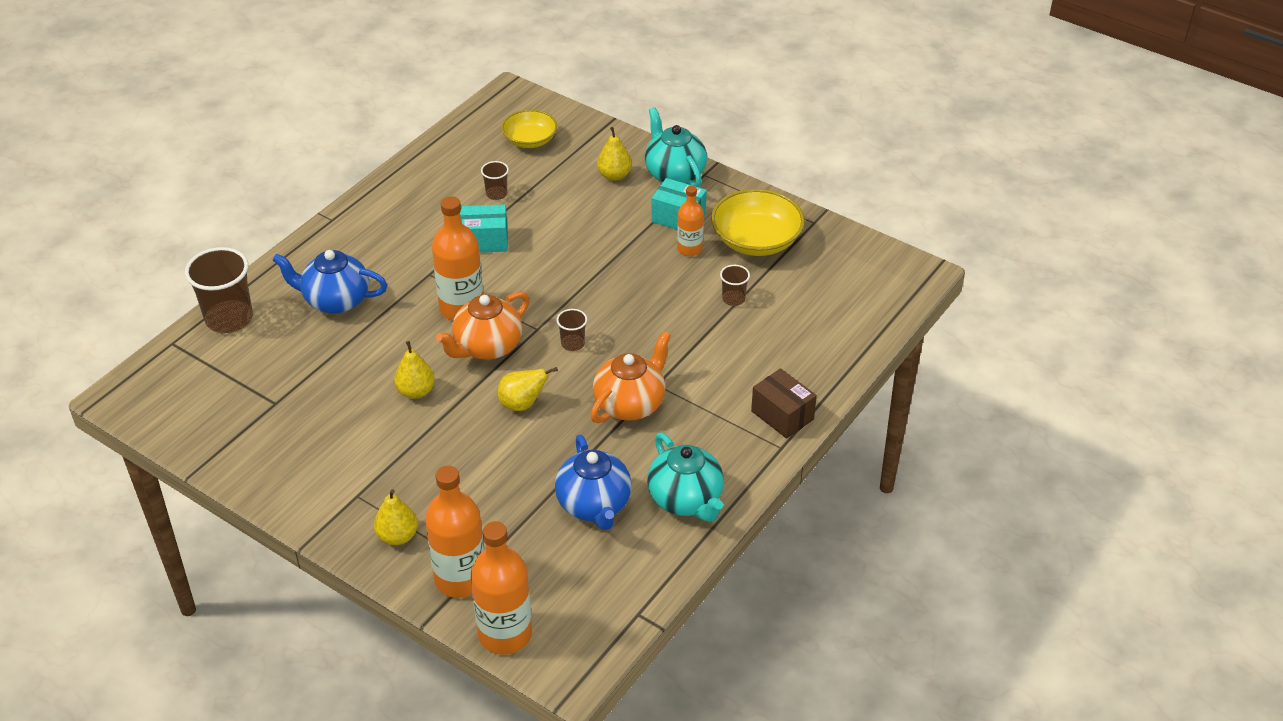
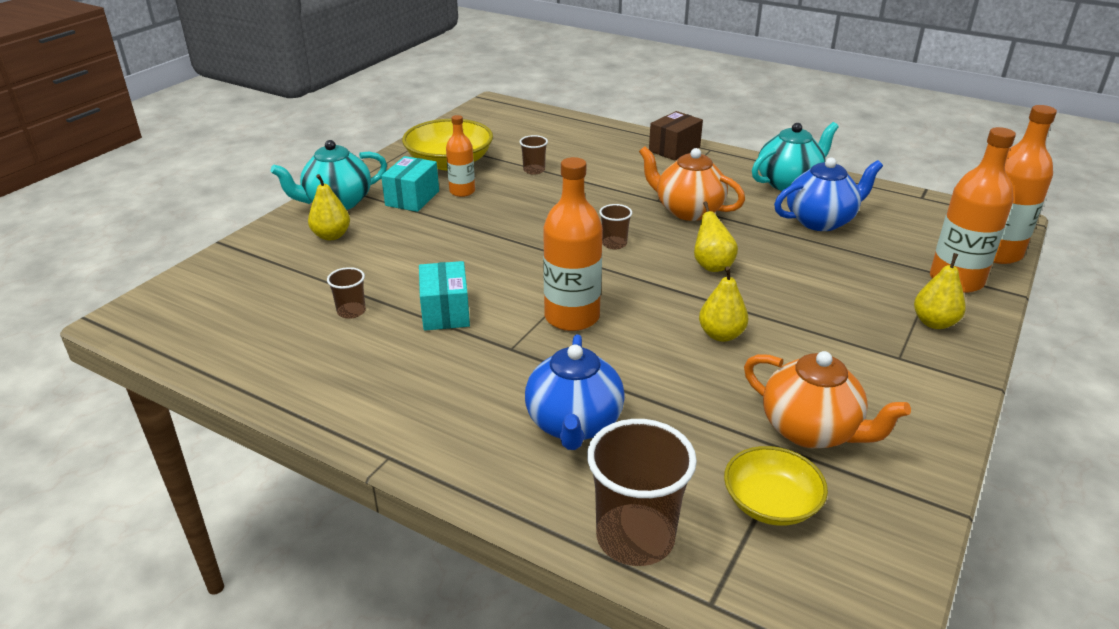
camera: 95 degrees left, 10 degrees down
orange teapot [436,292,529,360] -> orange teapot moved to [744,351,911,449]
yellow bowl [501,109,557,148] -> yellow bowl moved to [724,446,828,526]

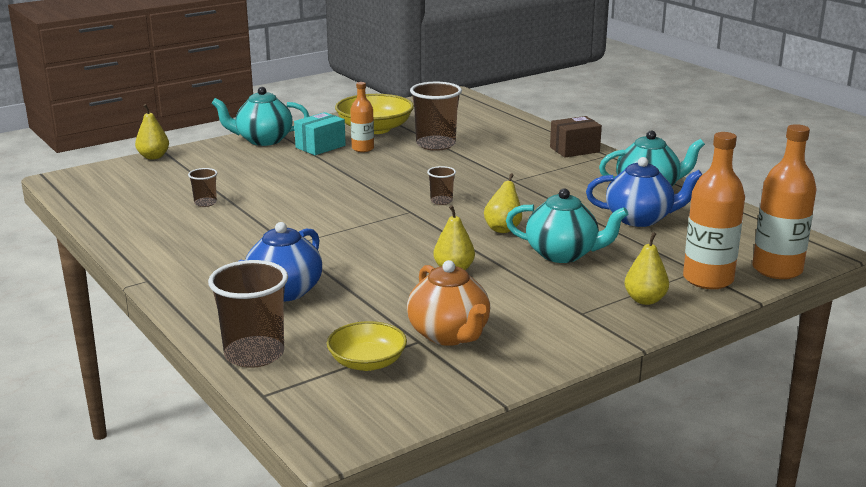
camera: 25 degrees right, 10 degrees down
yellow pear [308,174,350,241] -> yellow pear moved to [135,104,169,159]
turquoise box [419,261,470,331] -> none
brown cup [520,135,548,175] -> brown cup [410,82,462,151], size x2.03
orange bottle [543,157,603,331] -> none
orange teapot [639,146,745,221] -> none
none -> turquoise teapot [506,188,628,263]

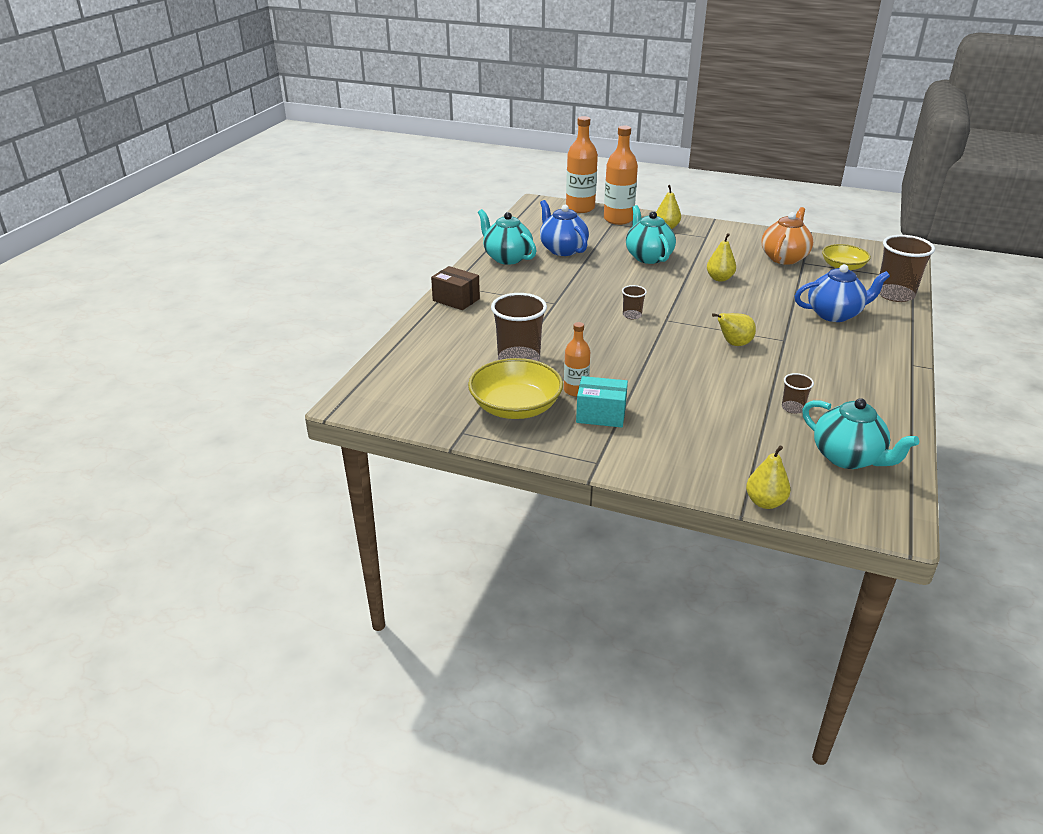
camera: 125 degrees left, 10 degrees up
turquoise teapot [212,87,309,146] -> turquoise teapot moved to [802,398,919,469]
yellow pear [484,173,522,233] -> yellow pear moved to [712,313,756,346]

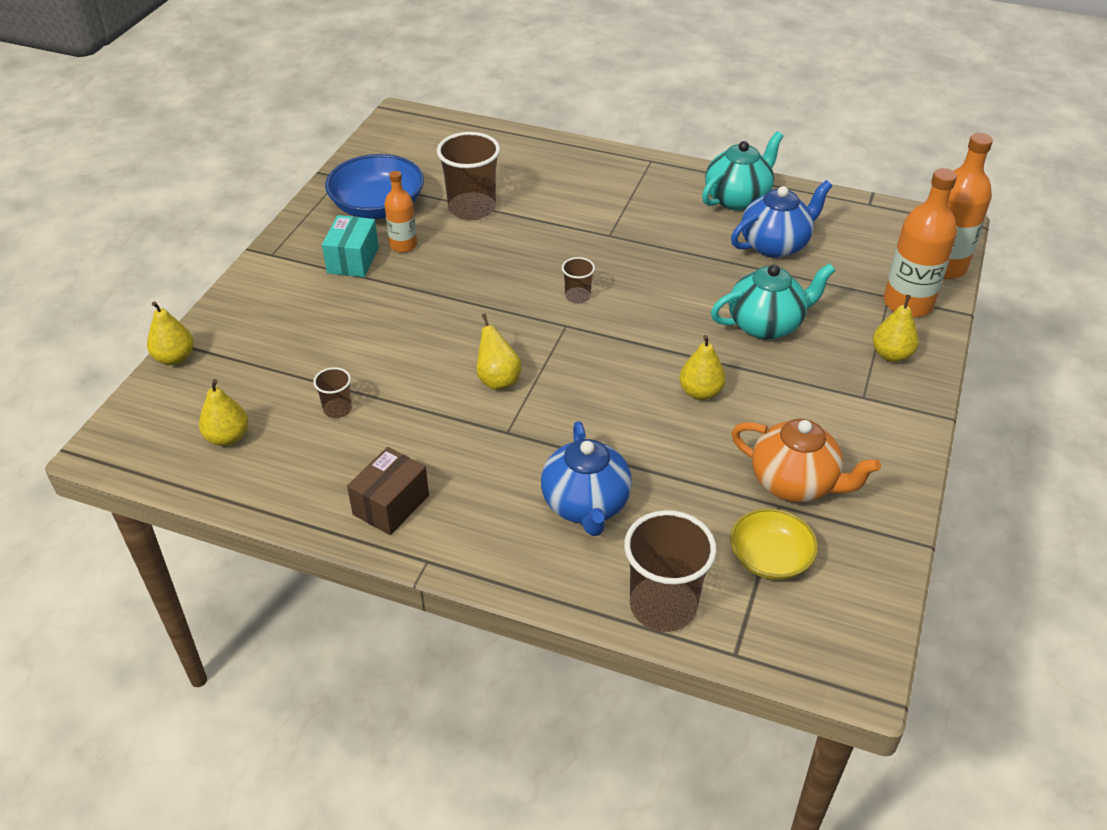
camera: 90 degrees right, 10 degrees up
brown box [431,266,480,310] -> brown box moved to [347,447,429,535]
yellow bowl [468,358,563,419] -> blue bowl [325,154,424,219]
turquoise teapot [802,398,919,469] -> yellow pear [199,379,248,446]

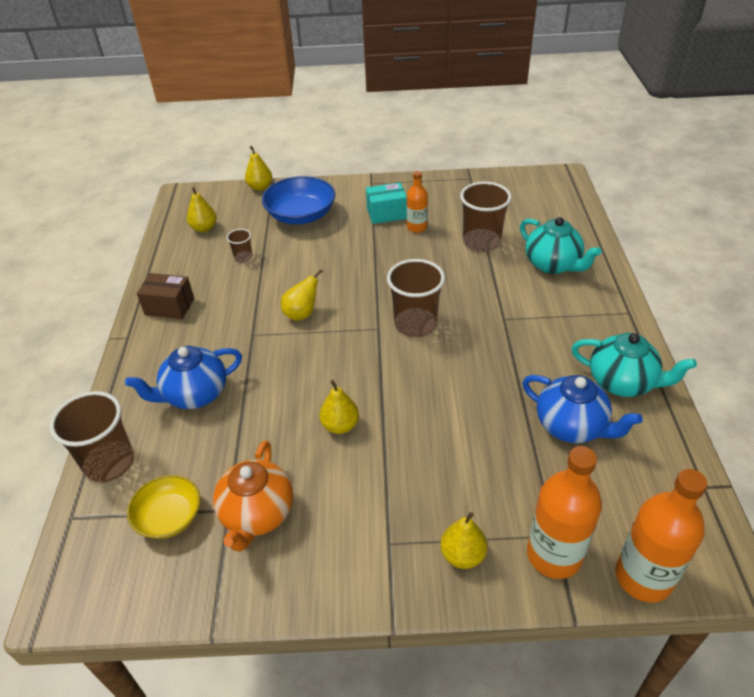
camera: 70 degrees right, 0 degrees up
blue bowl [325,154,424,219] -> blue bowl moved to [262,176,336,224]
brown cup [562,257,595,303] -> brown cup [387,259,445,337], size x2.03
turquoise teapot [711,263,836,340] -> turquoise teapot moved to [520,217,602,274]

